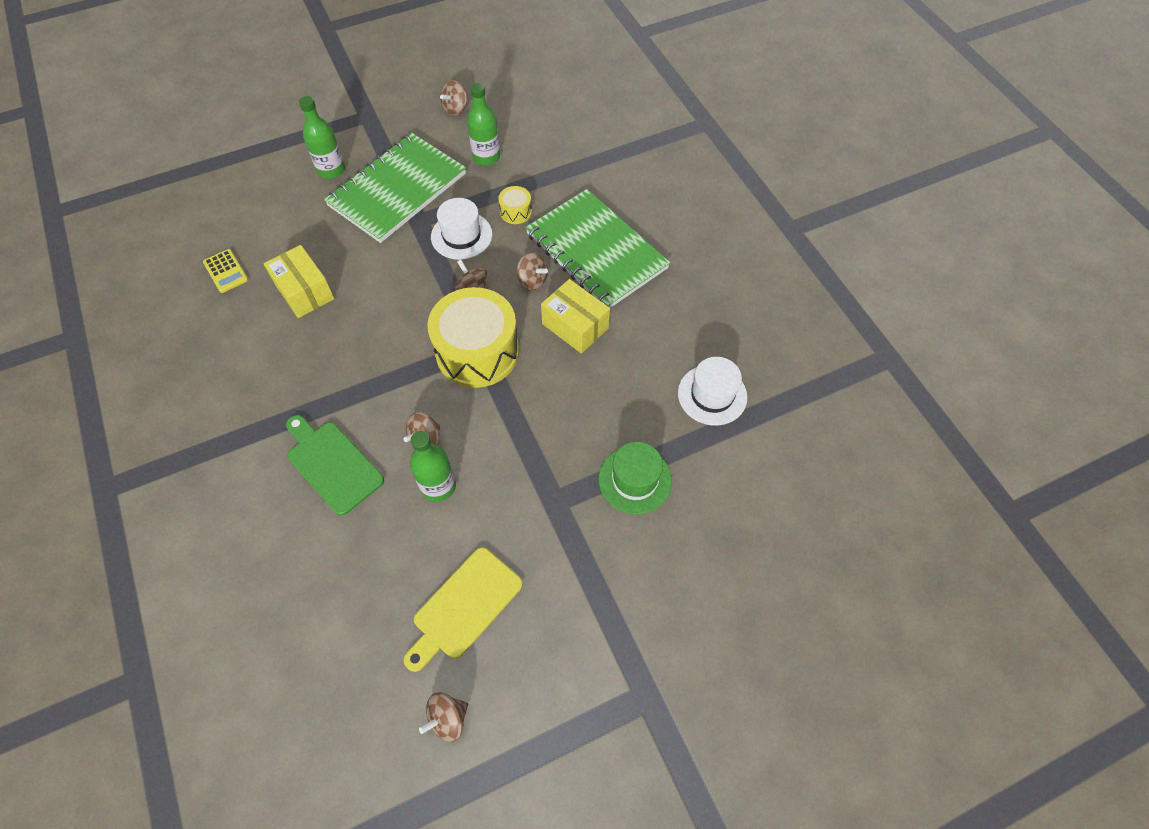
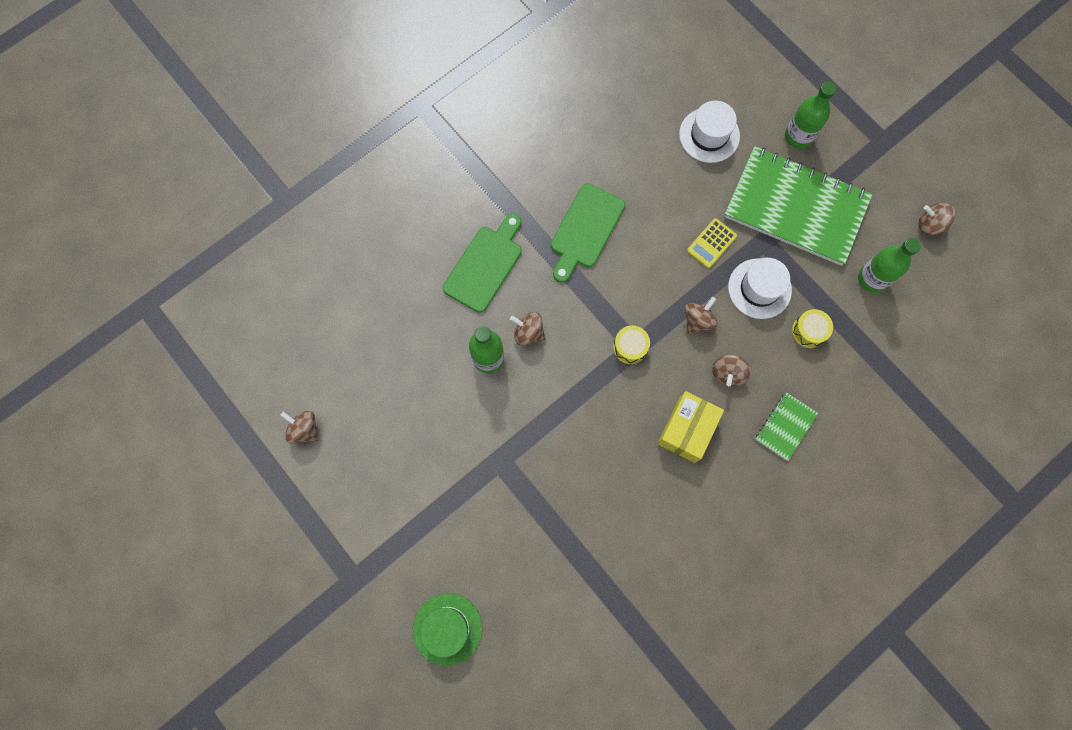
camera: 75 degrees right, 15 degrees up
yellow calculator [203,249,248,293] -> yellow calculator moved to [687,218,737,268]
yellow box [264,245,334,318] -> none
yellow cutting board [404,547,523,672] -> none
yellow drum [427,287,519,388] -> yellow drum [613,326,650,364], size x0.43
green notebook [525,189,670,308] -> green notebook [755,392,818,461], size x0.44
green hat [598,442,672,514] -> green hat moved to [413,593,483,666]
white hat [678,357,747,425] -> white hat moved to [679,101,740,163]
none -> green cutting board [551,183,625,283]

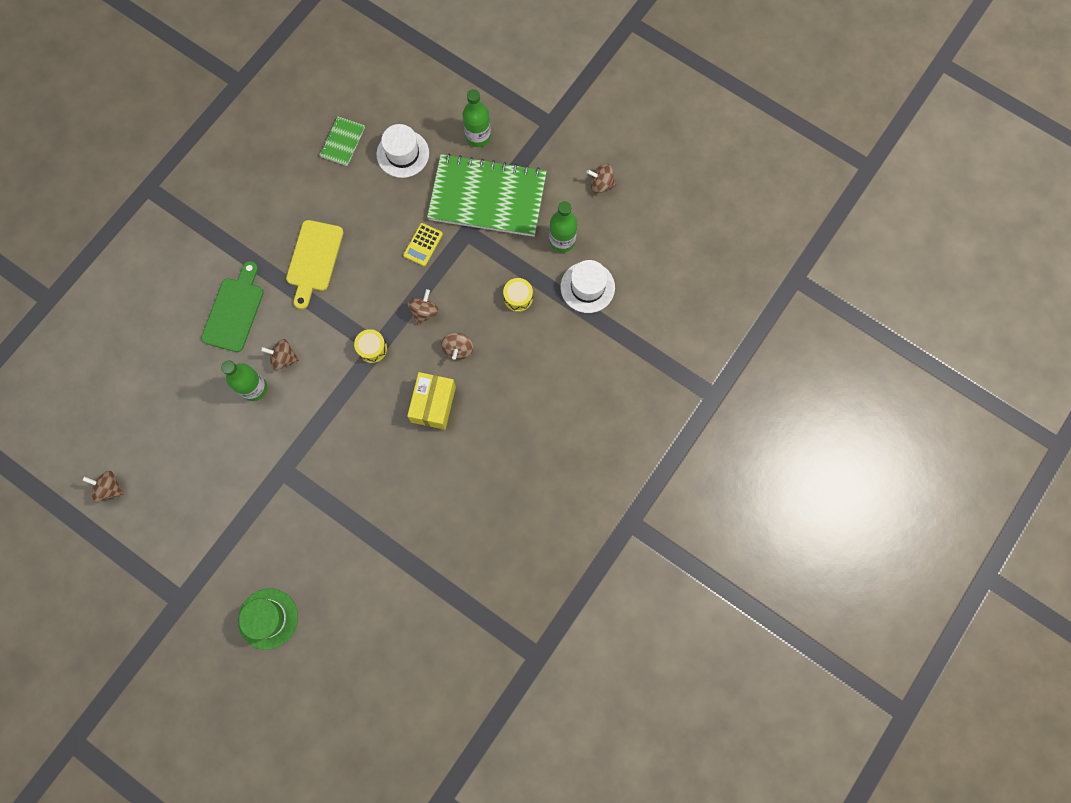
camera: 15 degrees left, 0 degrees up
green cutting board [551,183,625,283] -> yellow cutting board [286,220,344,309]
white hat [728,258,792,319] -> white hat moved to [561,260,615,313]
green notebook [755,392,818,461] -> green notebook moved to [319,116,365,166]

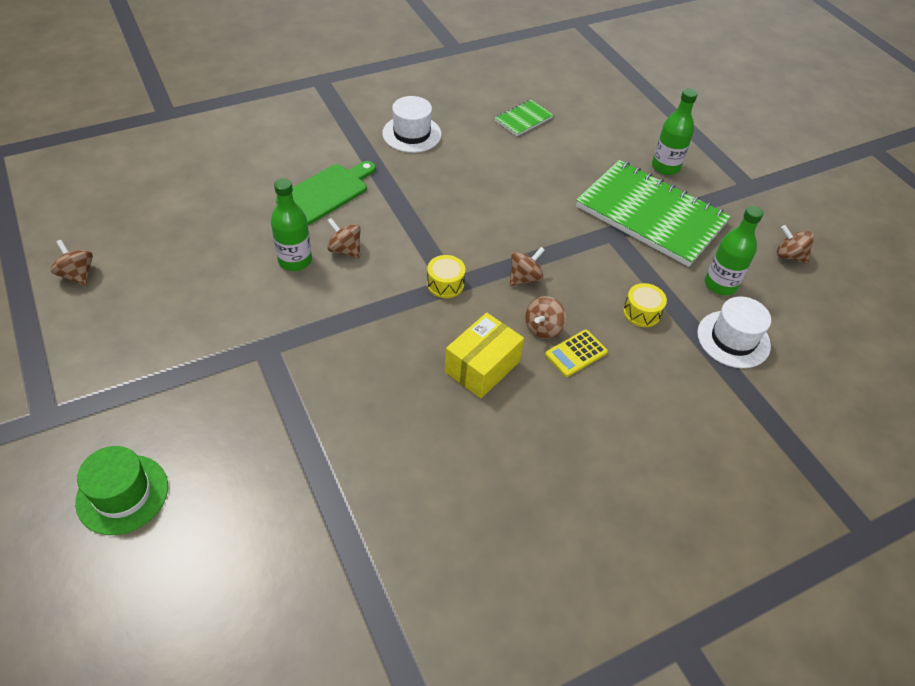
camera: 25 degrees right, 25 degrees down
yellow cutting board [286,220,344,309] -> none
white hat [376,124,429,178] -> white hat moved to [382,96,442,153]
yellow calculator [403,223,443,266] -> yellow calculator moved to [545,330,608,377]

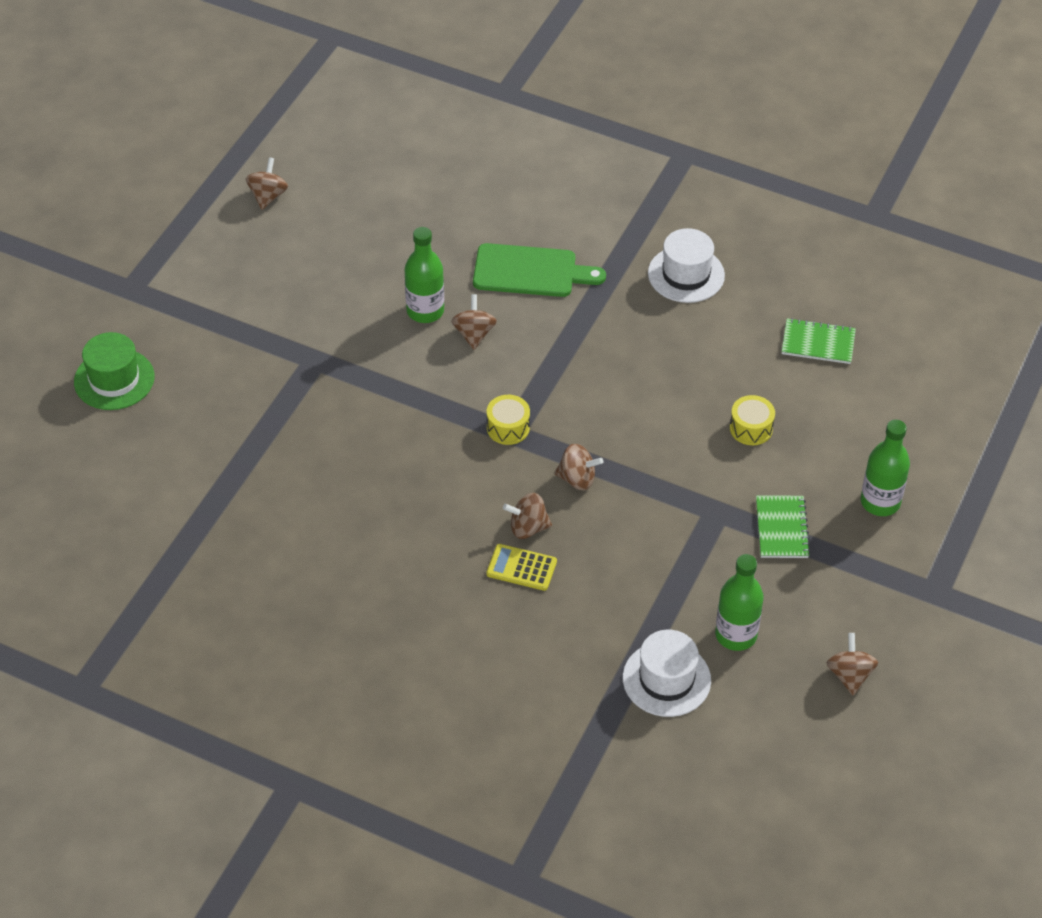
camera: 55 degrees right, 0 degrees up
yellow box [444,313,524,398] -> none
green notebook [576,160,731,267] -> green notebook [756,495,811,558], size x0.44
yellow drum [623,283,667,327] -> yellow drum moved to [730,395,775,445]

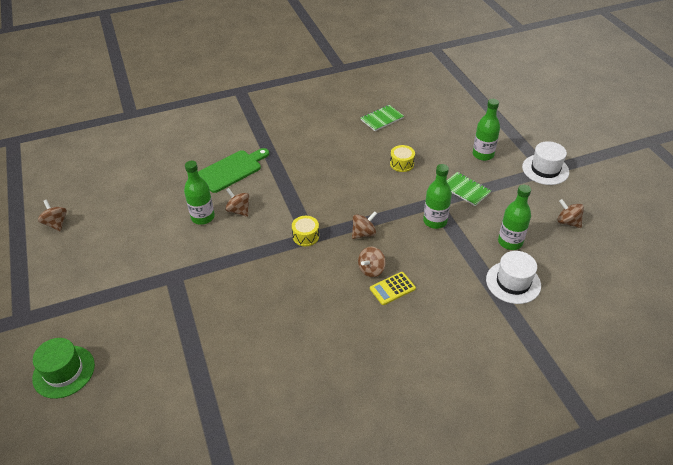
camera: 45 degrees left, 5 degrees down
white hat [648,228,725,303] -> white hat moved to [522,141,569,185]
none -> green bottle [423,164,452,229]

